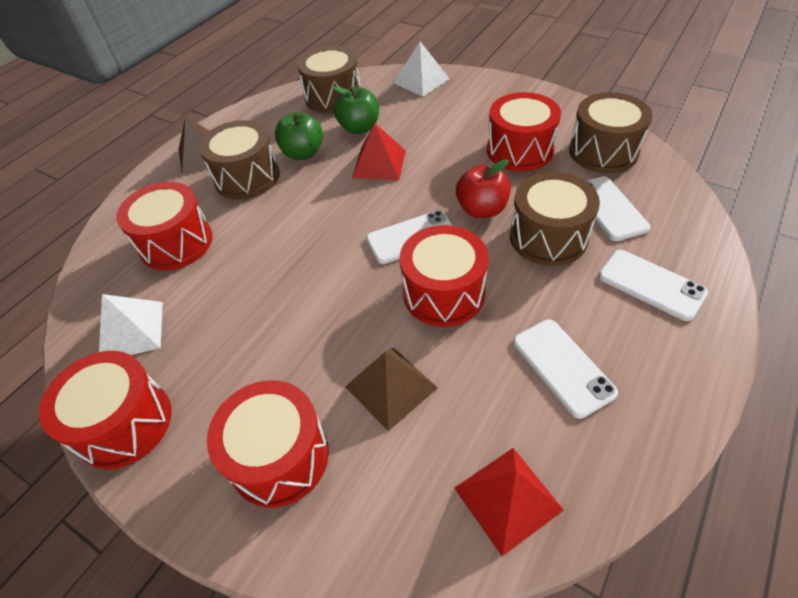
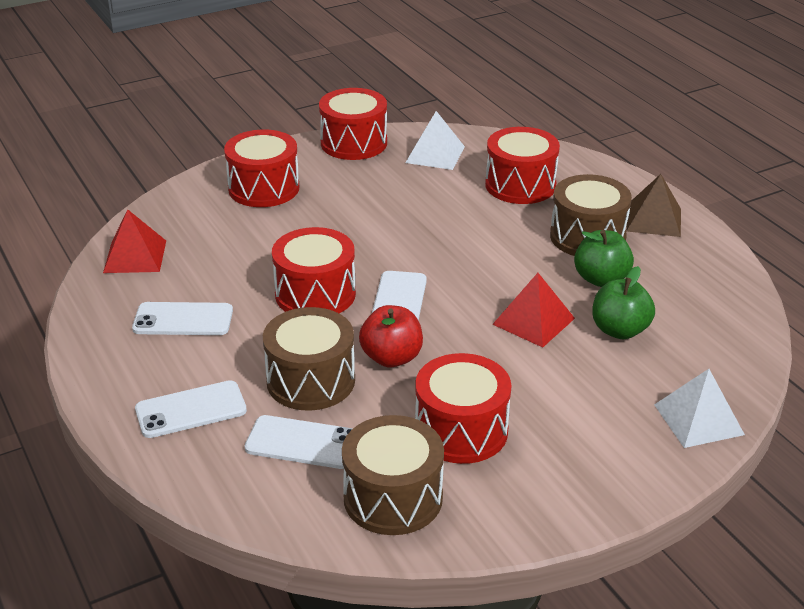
camera: 115 degrees right, 15 degrees down
brown drum [297,46,361,114] -> none
brown pyramid [345,348,438,431] -> none

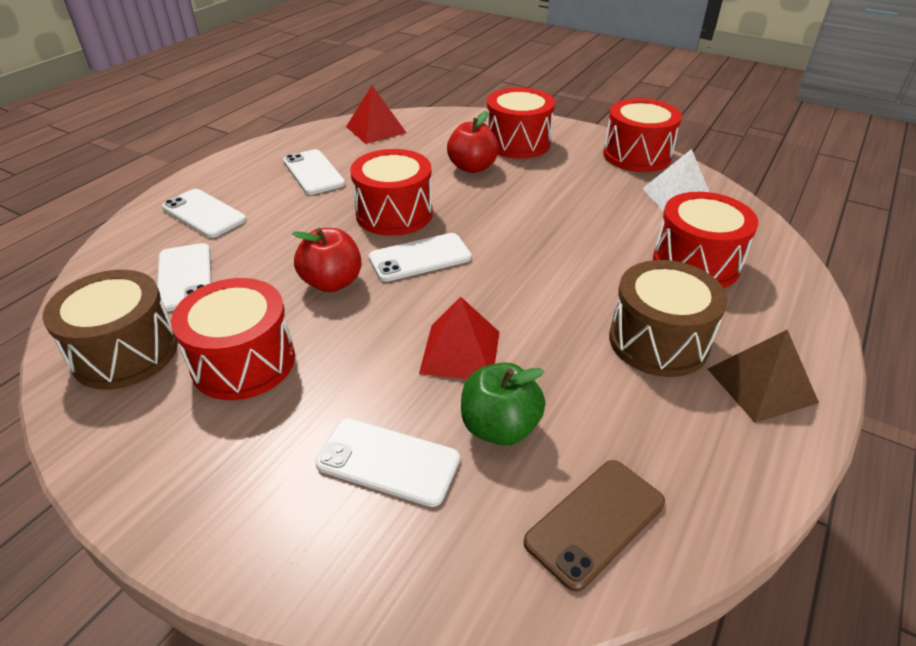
camera: 60 degrees right, 5 degrees up
brown drum [263,307,355,411] -> none
green apple [574,230,634,287] -> none
white pyramid [654,369,745,448] -> none
none -> white phone [315,418,460,507]
none -> red apple [447,111,499,173]
none -> brown phone [523,460,665,592]

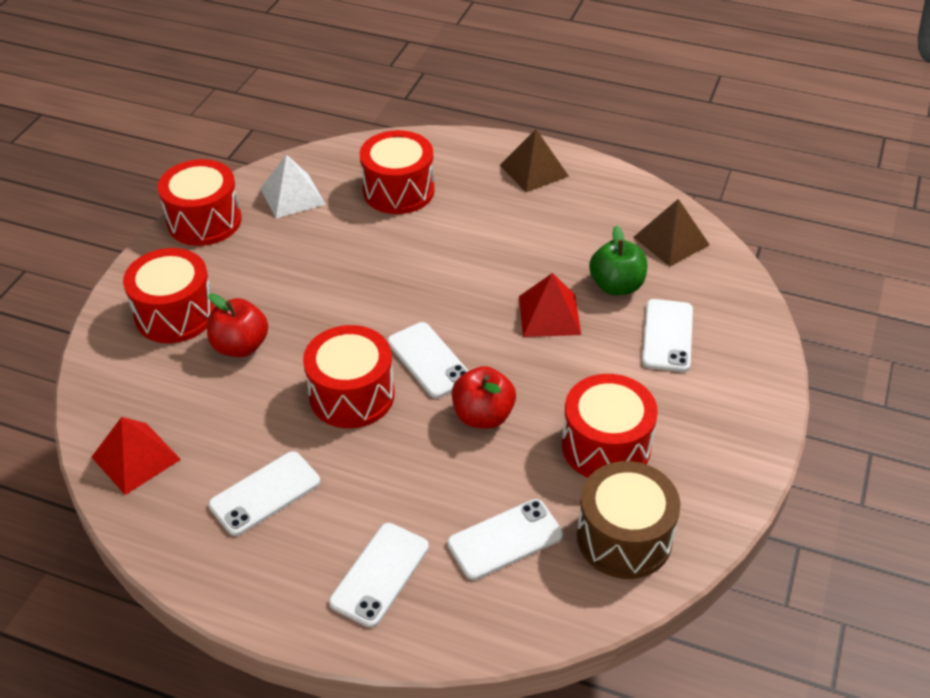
camera: 100 degrees left, 5 degrees up
brown phone [523,460,665,592] -> brown pyramid [634,199,710,267]
brown drum [609,260,728,377] -> none

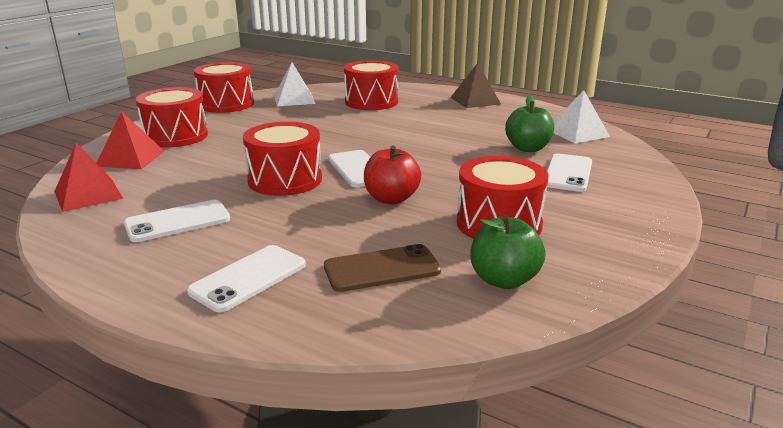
camera: 10 degrees right, 20 degrees down
red apple [207,294,268,357] -> none
white phone [447,499,563,580] -> brown phone [324,244,441,292]
red pyramid [519,273,581,337] -> red pyramid moved to [97,111,165,169]
brown drum [577,461,680,579] -> green apple [471,215,546,289]
brown pyramid [634,199,710,267] -> white pyramid [554,90,610,143]

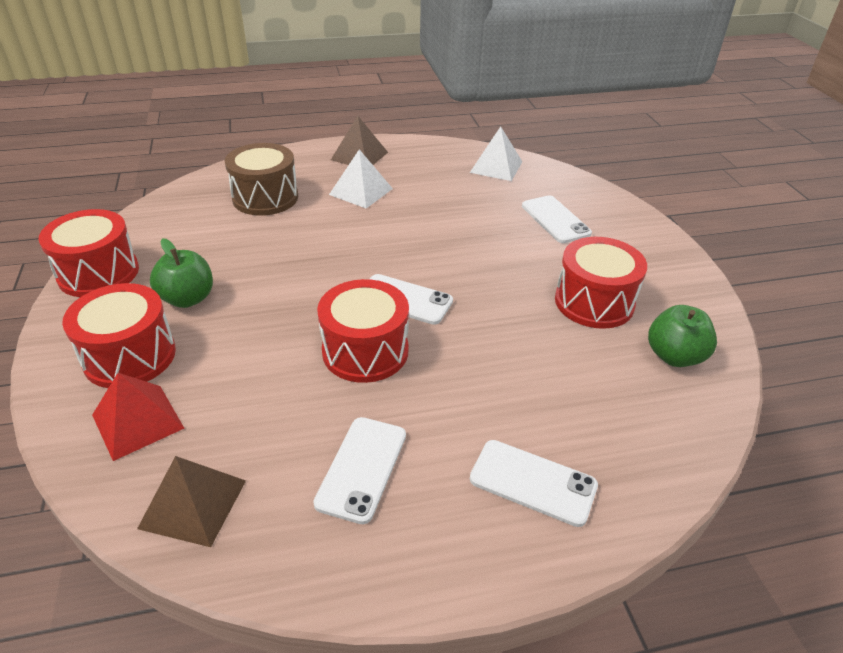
camera: 45 degrees left, 15 degrees up
red pyramid [54,143,123,212] -> brown pyramid [137,456,246,547]
white phone [187,245,306,312] -> white phone turned 60 degrees counterclockwise [470,440,598,527]
white pyramid [274,62,316,106] -> white pyramid moved to [329,149,393,208]
brown phone [324,244,441,292] -> none
red drum [344,60,398,110] -> brown drum [225,143,298,216]
red apple [364,146,421,204] -> none
green apple [505,95,554,152] -> green apple moved to [150,238,213,308]

